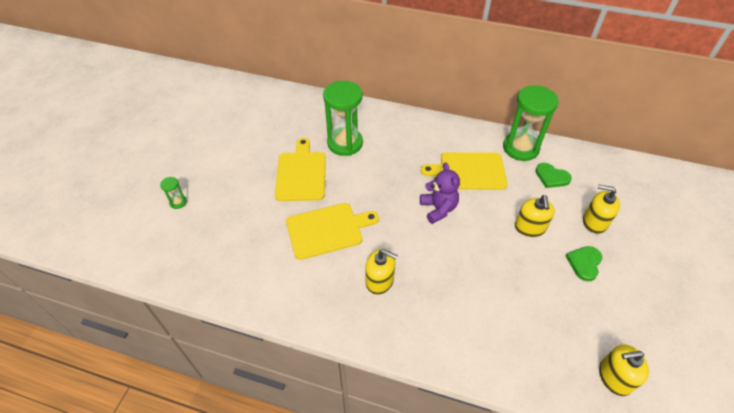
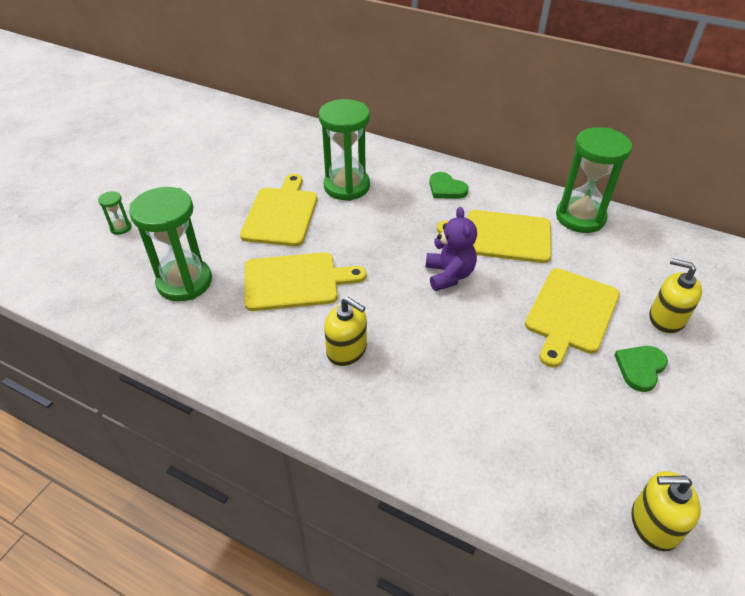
camera: 10 degrees right, 5 degrees down
yellow soap dispenser [515,195,555,237] -> yellow cutting board [525,268,620,367]
green heart [536,163,572,188] -> green heart moved to [429,172,469,199]
none -> green hourglass [129,187,212,301]

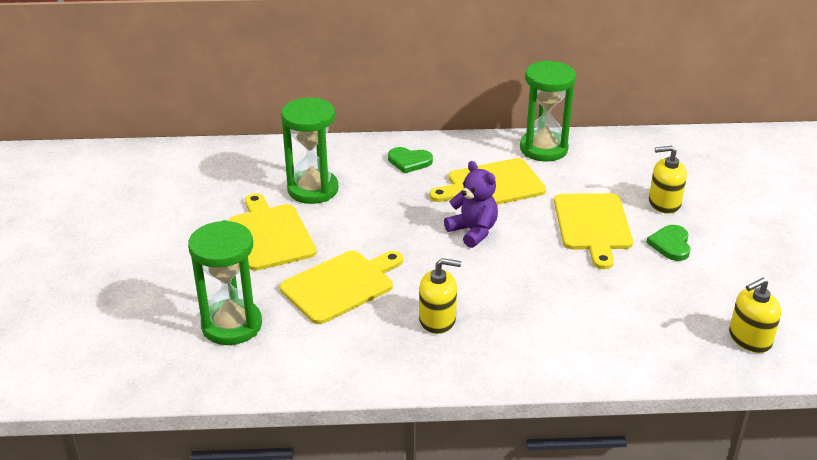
camera: 30 degrees left, 10 degrees down
green hourglass [98,191,132,235] -> none

